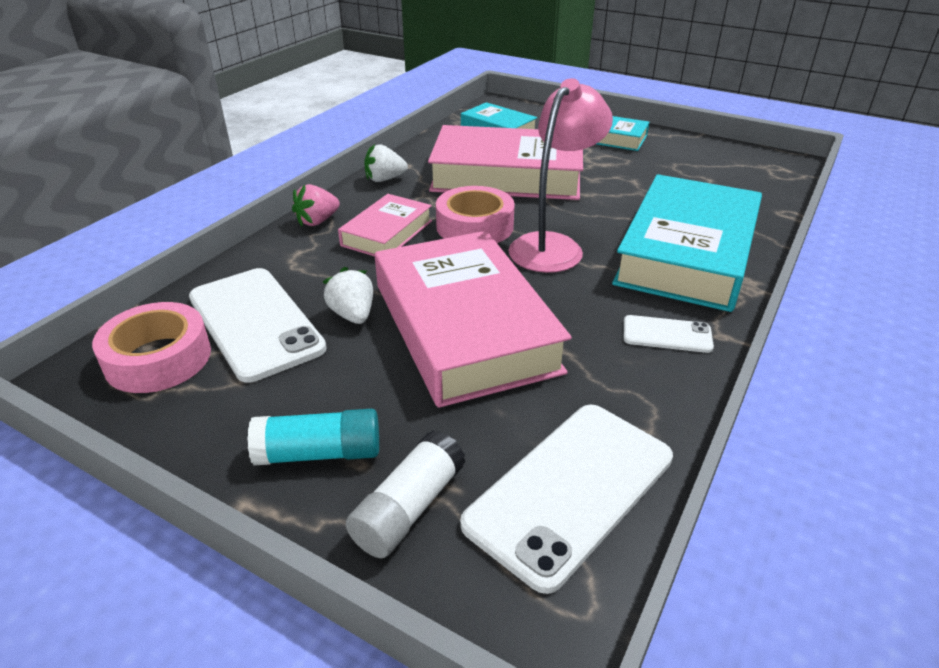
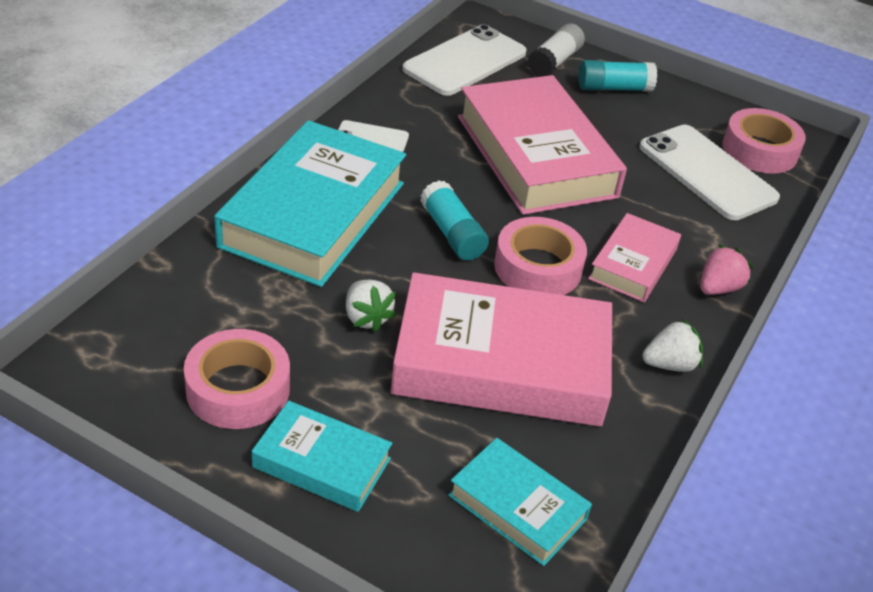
camera: 175 degrees right, 5 degrees up
white strawberry [322,267,373,324] -> white strawberry moved to [346,280,396,332]
pink lamp [509,78,613,273] -> turquoise glue stick [420,180,489,261]
none -> pink tape [184,329,290,429]

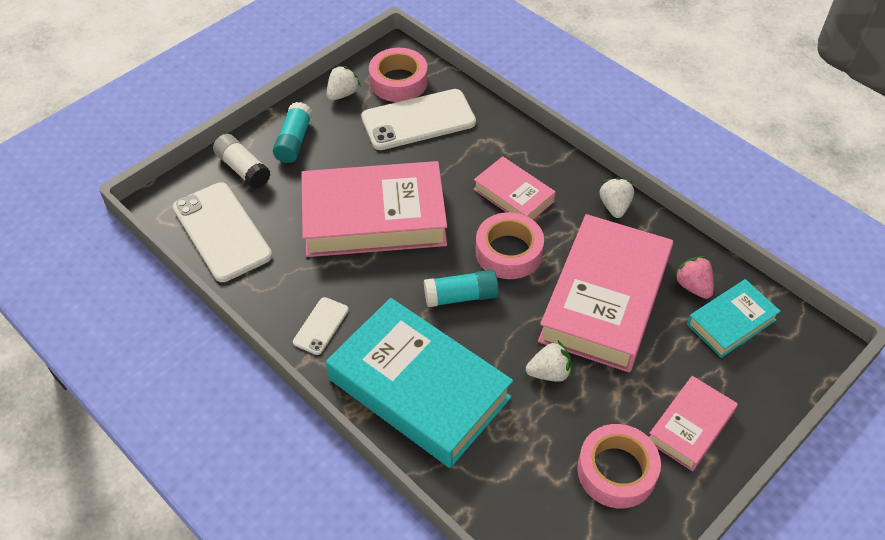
camera: 70 degrees left, 10 degrees up
turquoise book [252,401,392,512] -> pink book [649,376,738,471]
pink strawberry [701,244,754,295] -> pink strawberry moved to [674,256,714,299]
none -> white strawberry [327,65,361,100]

